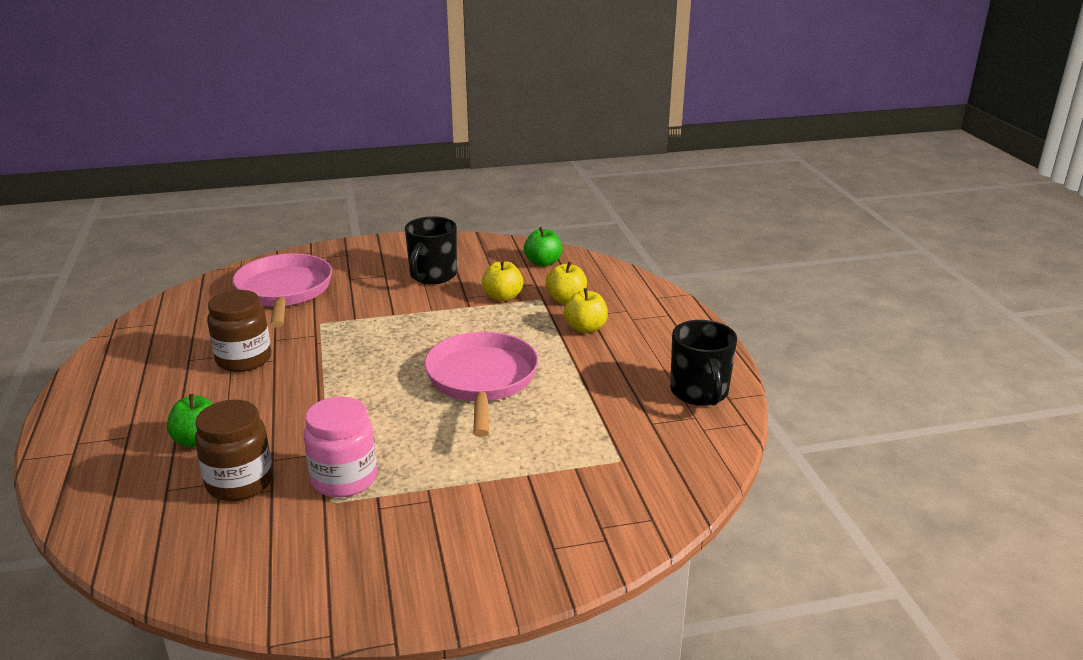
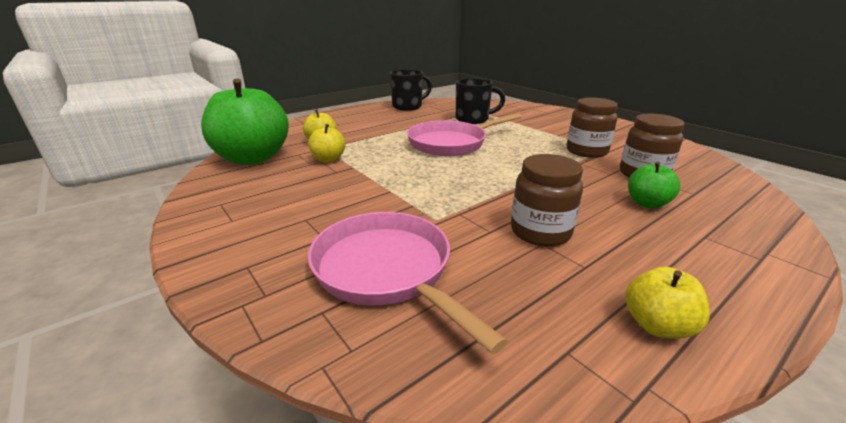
camera: 115 degrees left, 0 degrees up
pink pan [233,253,332,328] -> pink pan turned 90 degrees clockwise [308,212,508,354]
pink jar [304,397,377,498] -> brown jar [567,98,618,158]
black mug [405,216,457,284] -> black mug moved to [456,78,505,124]
green apple [524,227,563,267] -> green apple [201,79,289,165], size x2.17
yellow apple [564,288,608,333] -> yellow apple moved to [625,267,710,339]

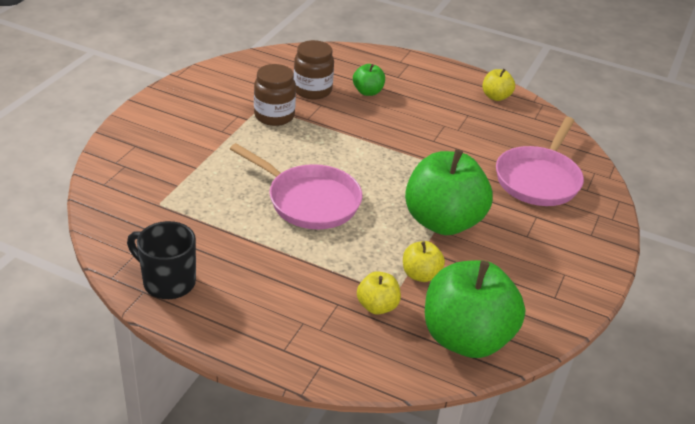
camera: 120 degrees left, 10 degrees up
black mug [456,78,505,124] -> none
brown jar [511,154,583,247] -> none
none -> green apple [405,149,493,235]

